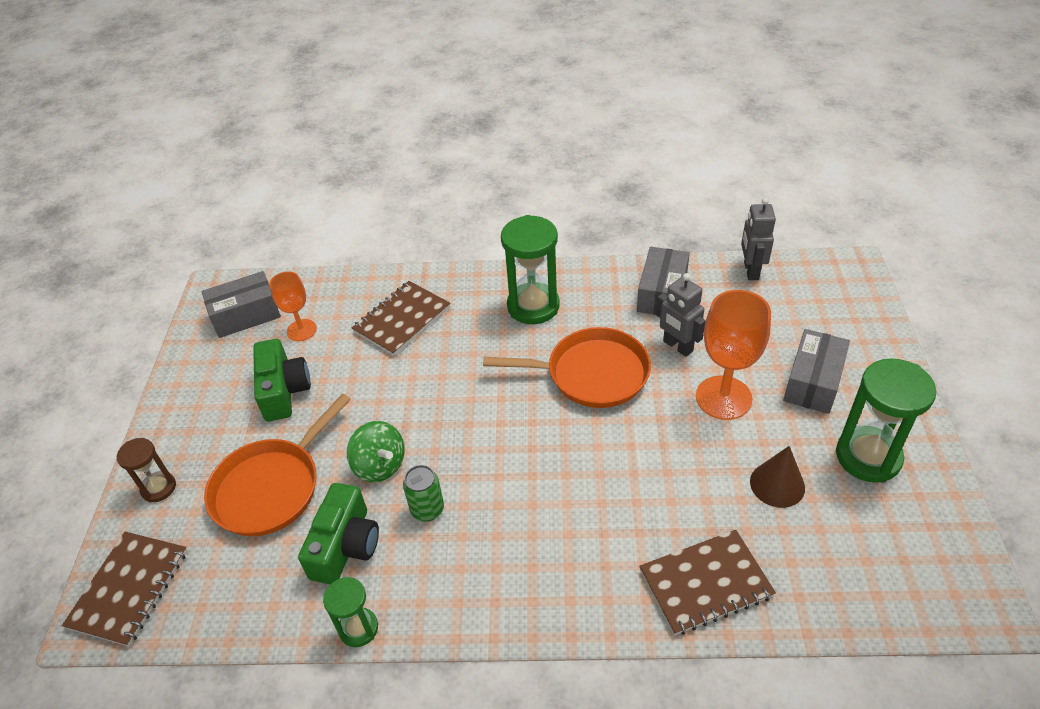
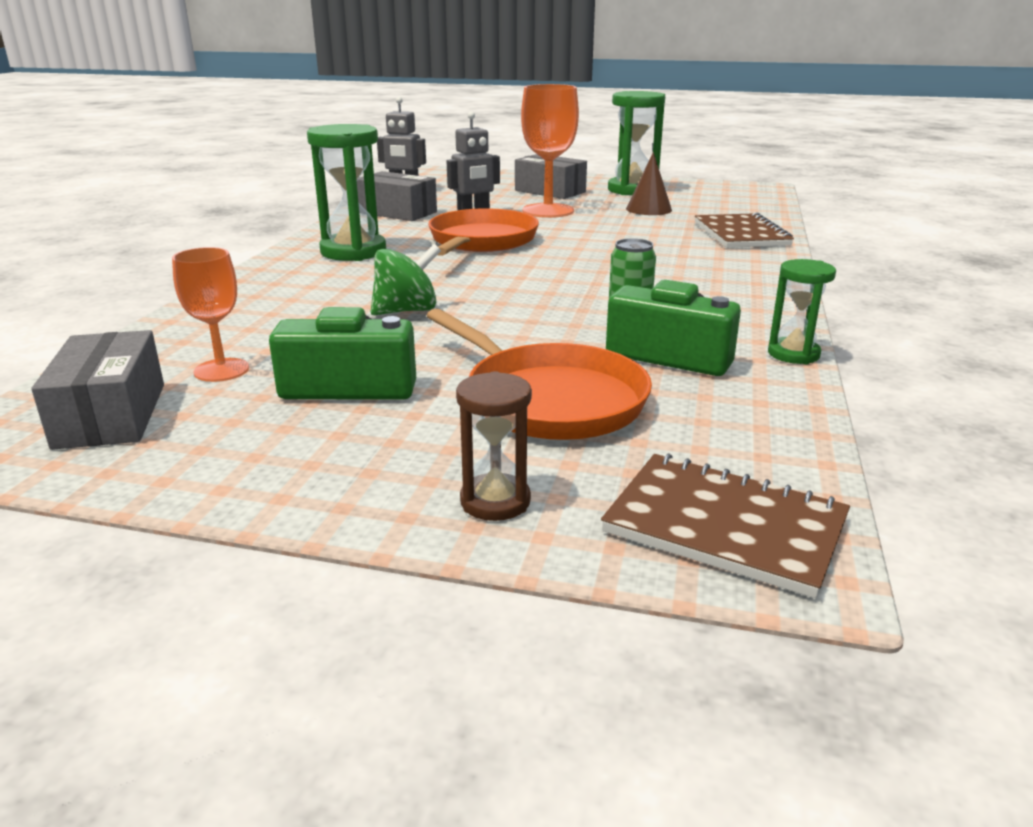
camera: 80 degrees left, 20 degrees down
green spinning top [347,421,405,482] -> green spinning top moved to [371,244,441,315]
brown notebook [352,281,450,356] -> none

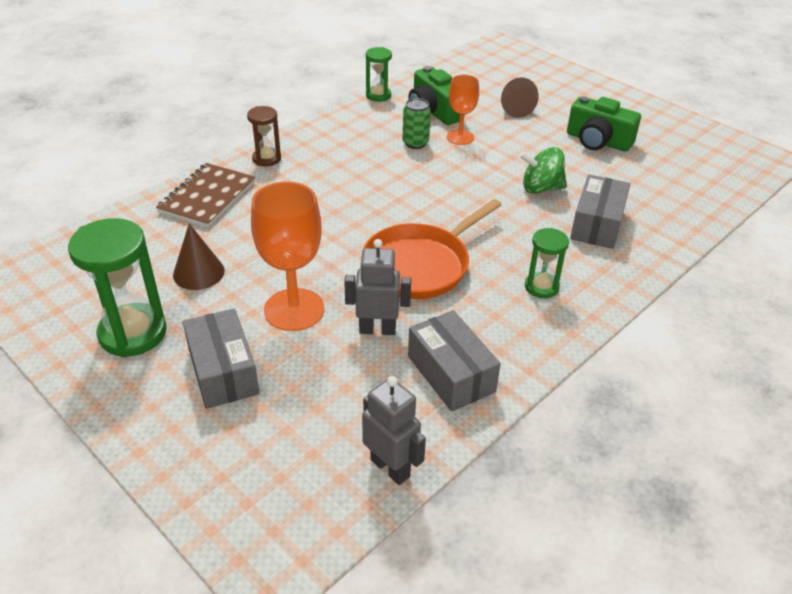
camera: 150 degrees left, 15 degrees up
grey box [31,330,164,450] -> grey box moved to [570,174,630,249]
orange goblet [172,247,249,382] -> orange goblet moved to [447,75,479,145]
green hourglass [307,124,386,261] -> green hourglass [525,228,569,298], size x0.56
orange pan [426,308,652,440] -> brown cone [501,77,539,118]
brown hourglass [456,371,532,521] -> brown hourglass moved to [247,106,281,166]
brown notebook [601,454,850,598] -> none

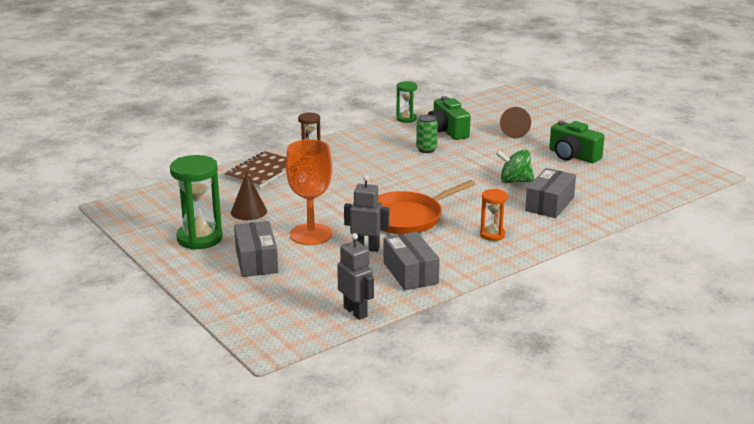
camera: 10 degrees right, 15 degrees down
orange goblet [447,75,479,145] -> none
green hourglass [525,228,569,298] -> orange hourglass [480,189,508,241]

